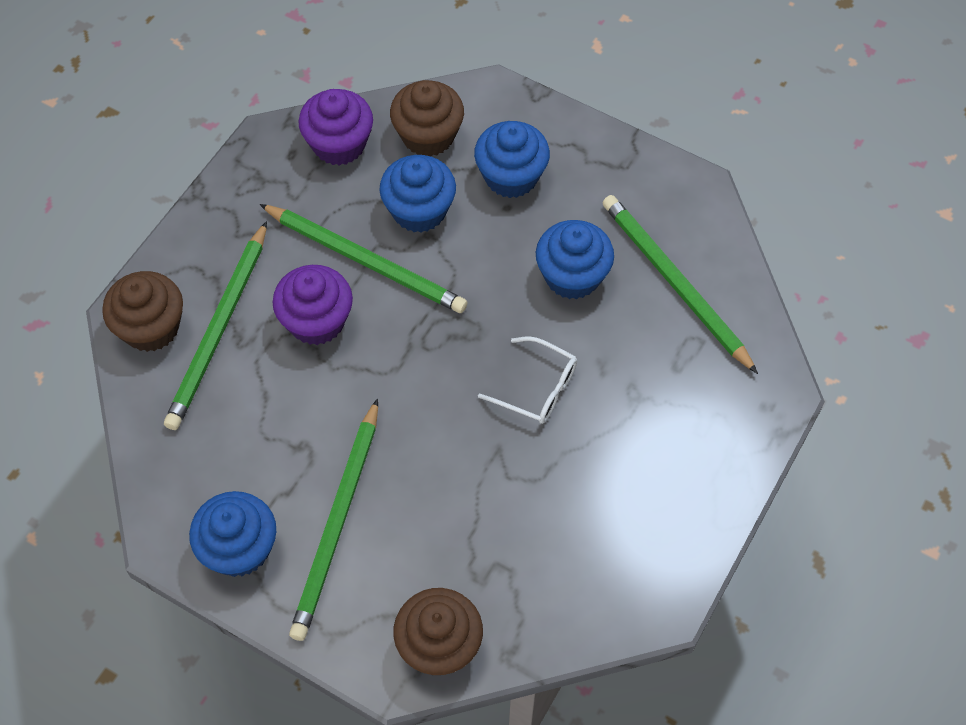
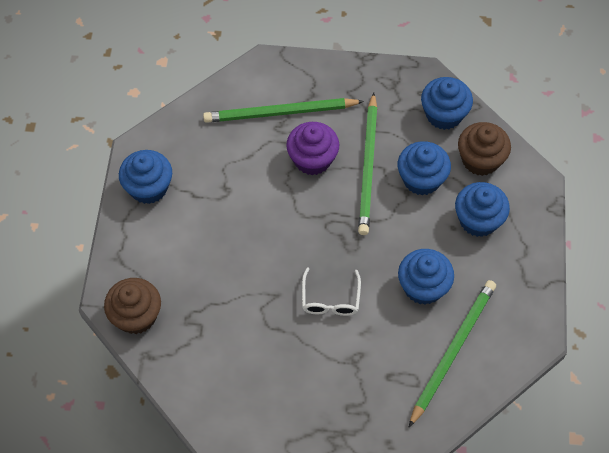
camera: 65 degrees right, 0 degrees up
brown cupcake [102,271,183,352] -> none
green pencil [289,398,378,641] -> none
purple cupcake [298,89,373,166] -> blue cupcake [421,77,473,130]

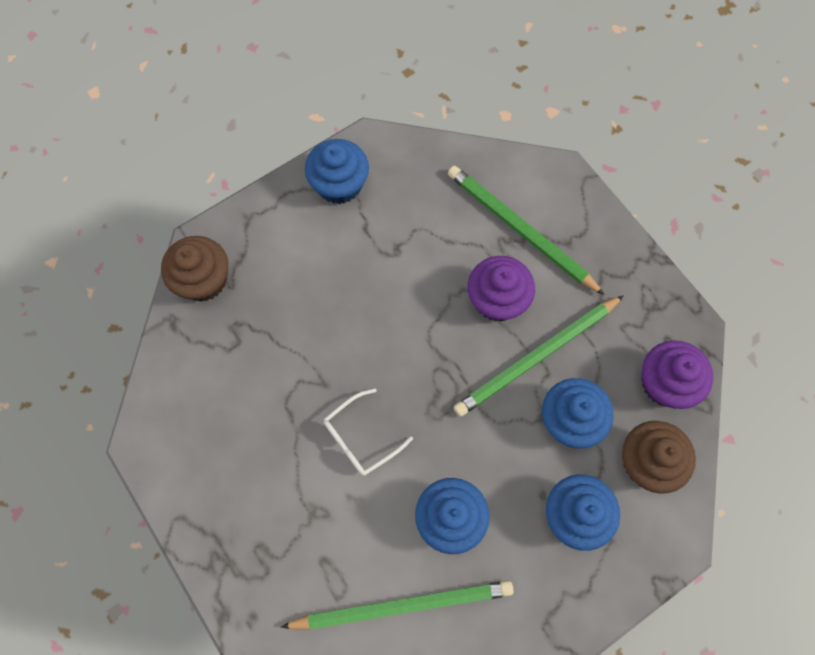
camera: 50 degrees right, 10 degrees up
blue cupcake [421,77,473,130] -> purple cupcake [642,341,713,409]

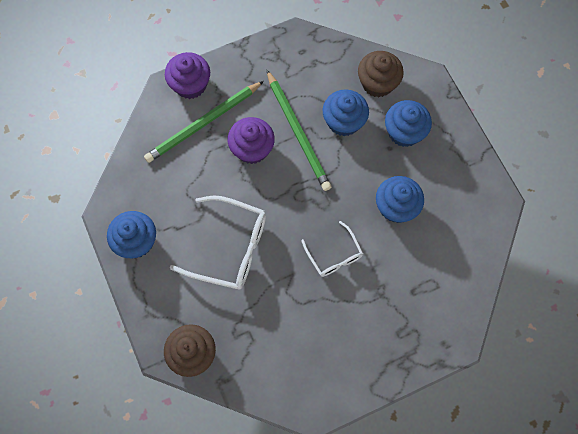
camera: 80 degrees left, 0 degrees up
green pencil [281,580,514,630] -> none
purple cupcake [642,341,713,409] -> purple cupcake moved to [165,52,210,99]
none -> white glasses [170,196,266,289]

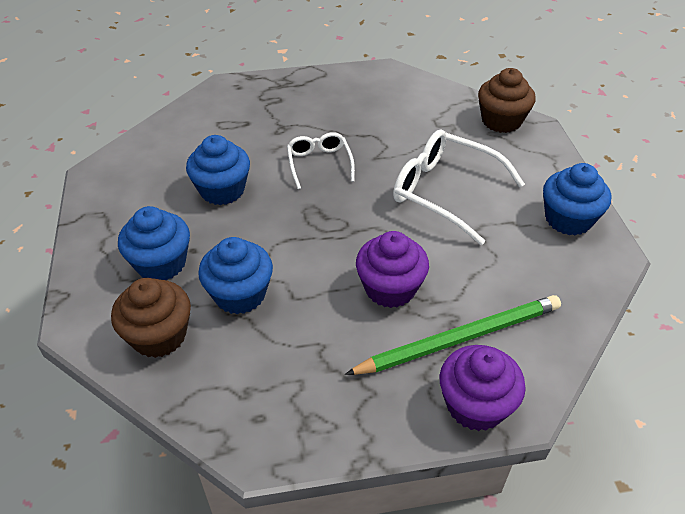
camera: 165 degrees left, 25 degrees down
green pencil [267,70,331,191] -> none

